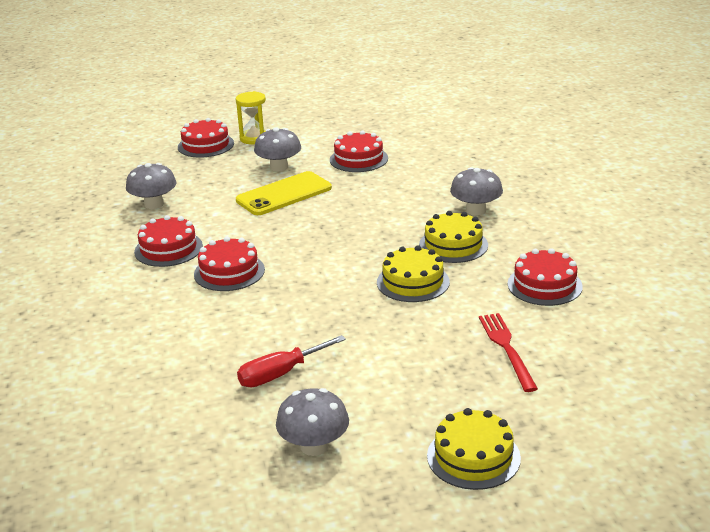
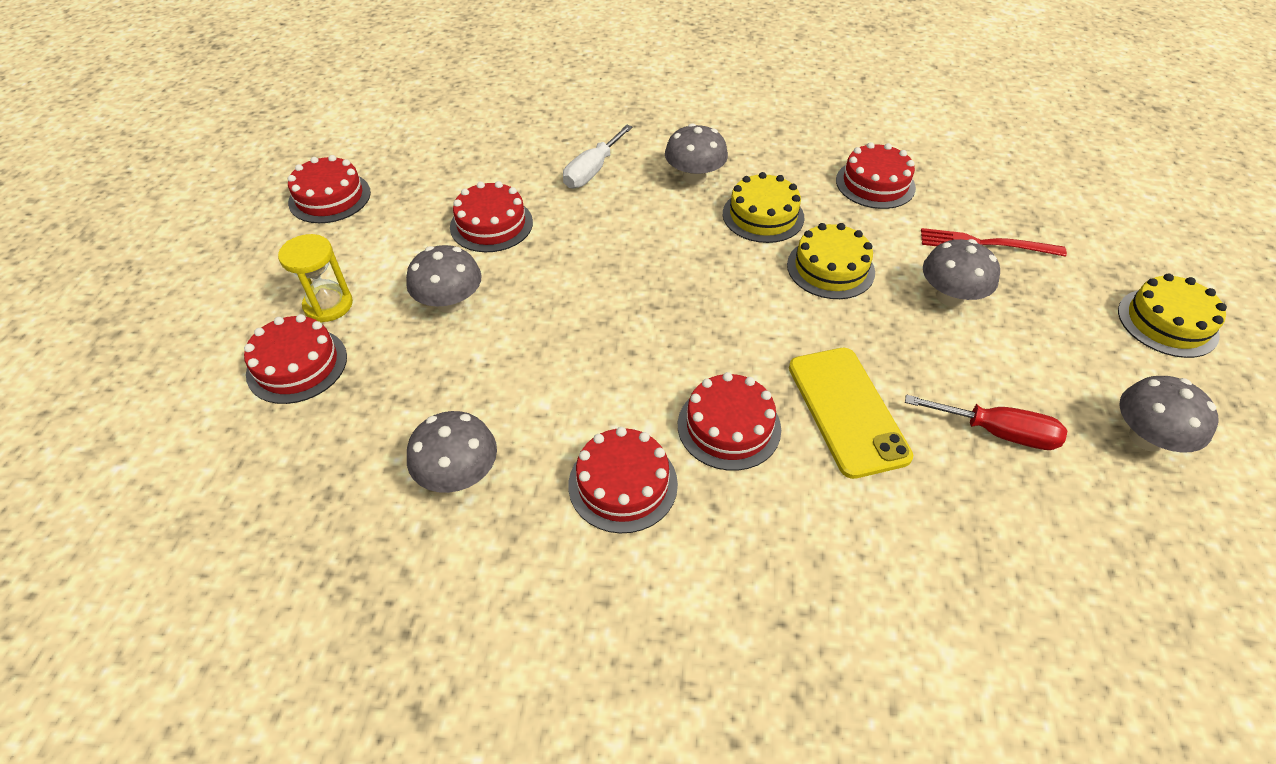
camera: 70 degrees left, 20 degrees up
yellow phone [236,171,332,215] -> yellow phone moved to [789,348,913,479]
red screwdriver [237,335,346,387] -> red screwdriver turned 60 degrees counterclockwise [905,394,1067,450]
none -> red cake [288,155,371,223]
none -> white screwdriver [563,125,633,188]
none -> grey mushroom [923,239,1000,307]

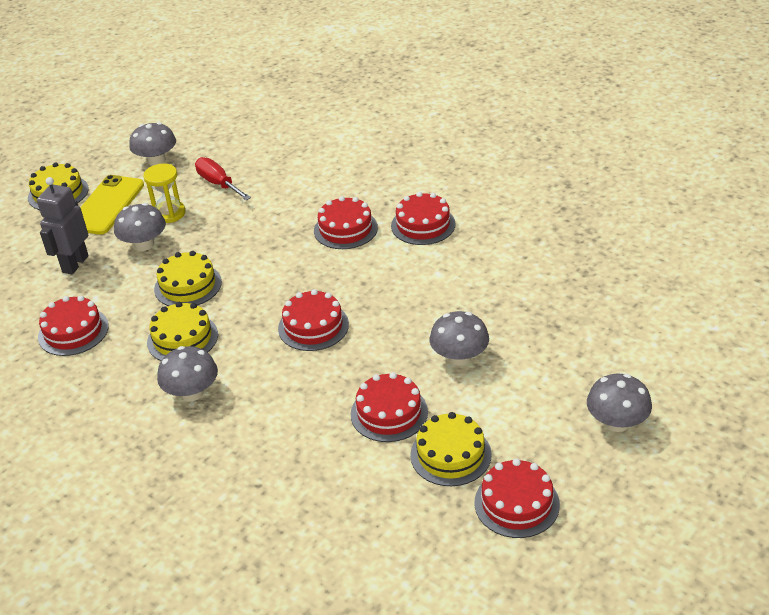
camera: 145 degrees left, 10 degrees down
red cake [244,314,347,404] -> red cake moved to [278,289,349,351]
yellow hourglass [278,234,353,322] -> yellow hourglass moved to [143,164,186,223]
grey mushroom [407,411,497,493] -> grey mushroom moved to [587,374,652,432]
white screwdriver [563,125,633,188] -> none
yellow phone [789,348,913,479] -> yellow phone moved to [80,175,144,235]
red fork [921,228,1067,257] -> grey robot [37,177,89,274]
none -> yellow cake [410,412,492,486]

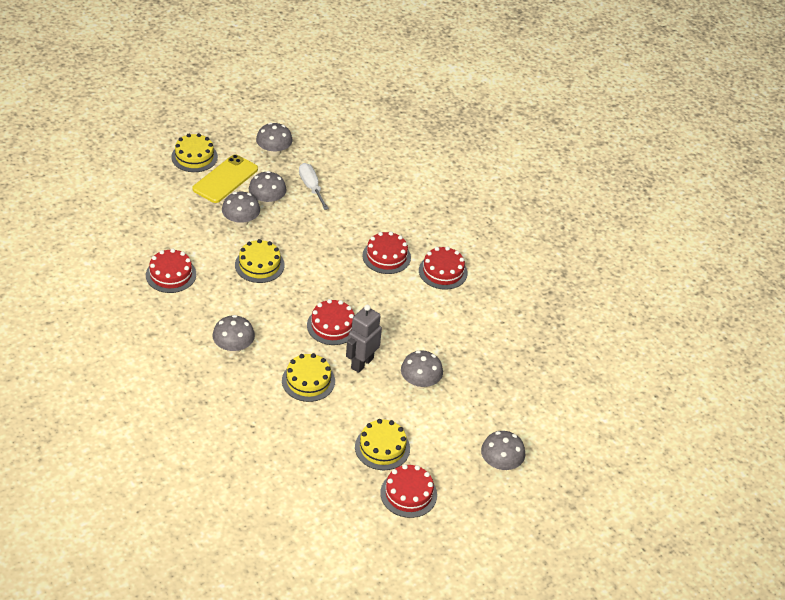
camera: 10 degrees right, 5 degrees up
grey robot [37,177,89,274] -> grey robot moved to [346,305,382,373]
yellow hourglass [143,164,186,223] -> grey mushroom [249,171,287,206]
yellow cake [147,302,218,361] -> yellow cake moved to [282,353,335,402]
red screwdriver [195,157,251,200] -> white screwdriver [299,163,329,210]
red cake [351,372,428,442] -> none

